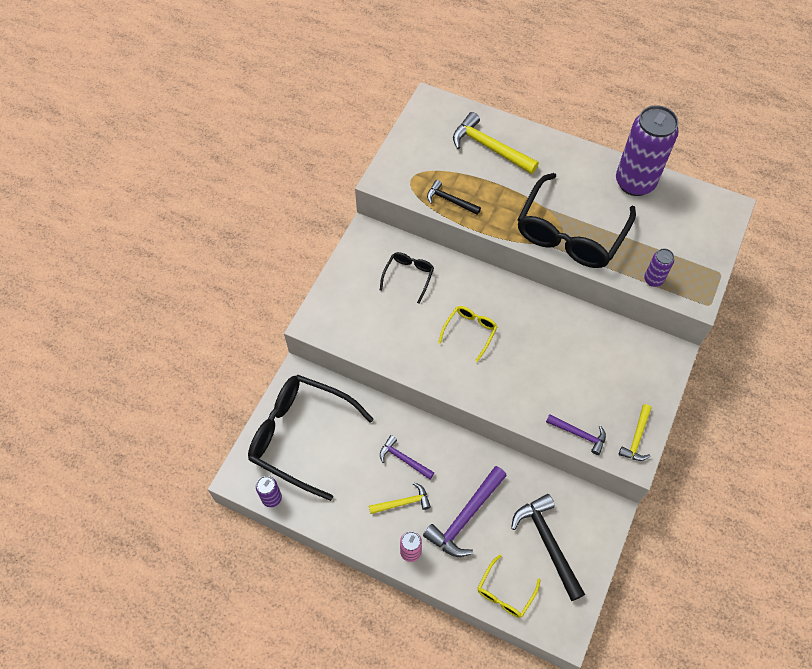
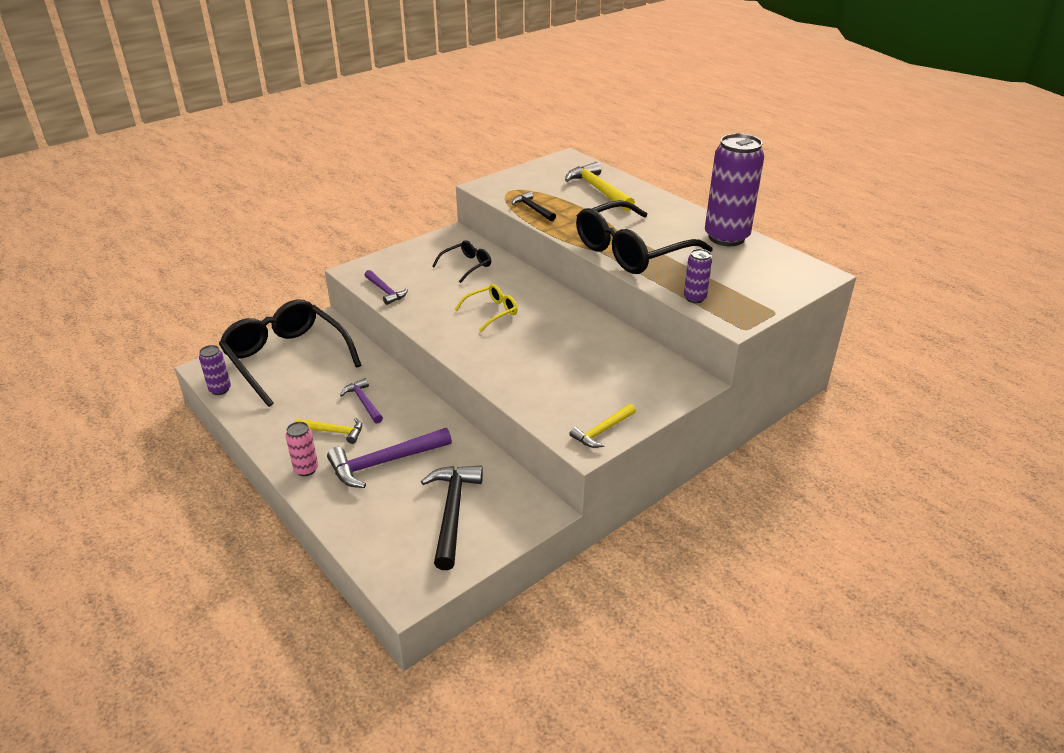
camera: 25 degrees right, 25 degrees down
yellow glasses [477,555,541,618] -> none
purple hammer [546,414,606,455] -> purple hammer moved to [365,270,408,305]

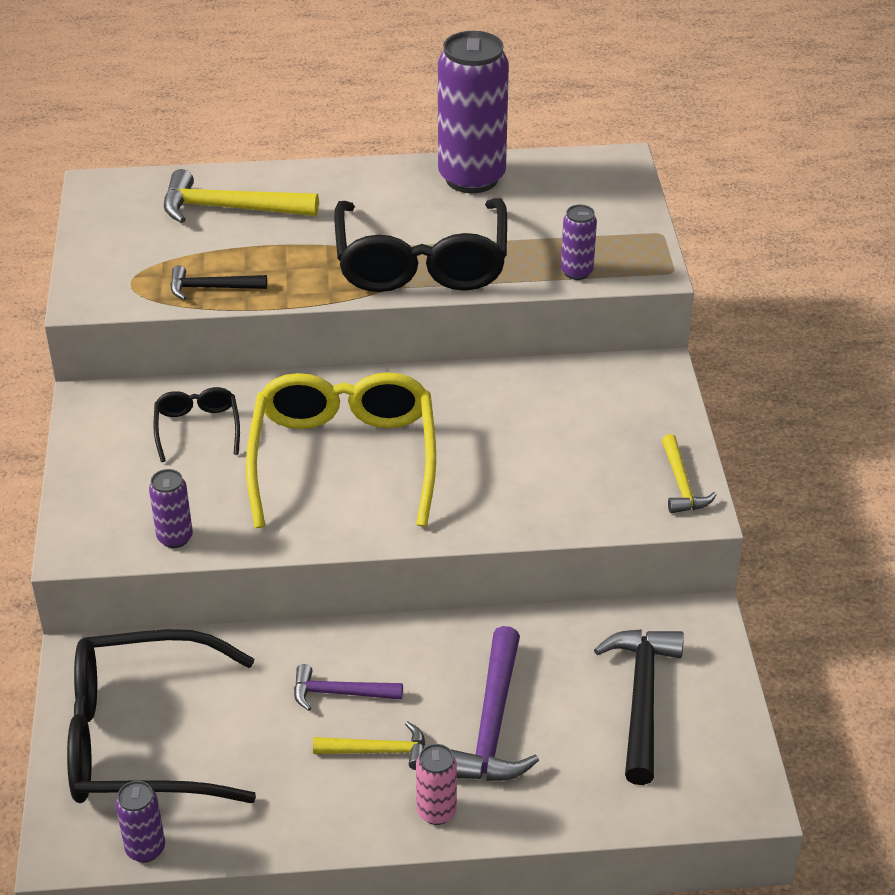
camera: 55 degrees left, 5 degrees up
yellow hammer [295,418,362,444] -> yellow hammer turned 45 degrees clockwise [313,721,426,770]
purple hammer [365,270,408,305] -> purple can [149,469,193,548]
black hammer [421,466,483,570] -> black hammer turned 60 degrees clockwise [594,629,684,785]
yellow glasses [454,284,518,332] -> yellow glasses [246,372,436,528], size x2.14

